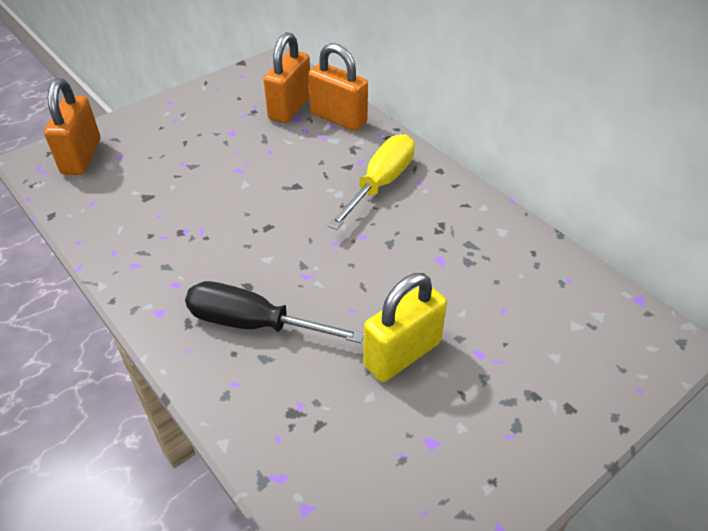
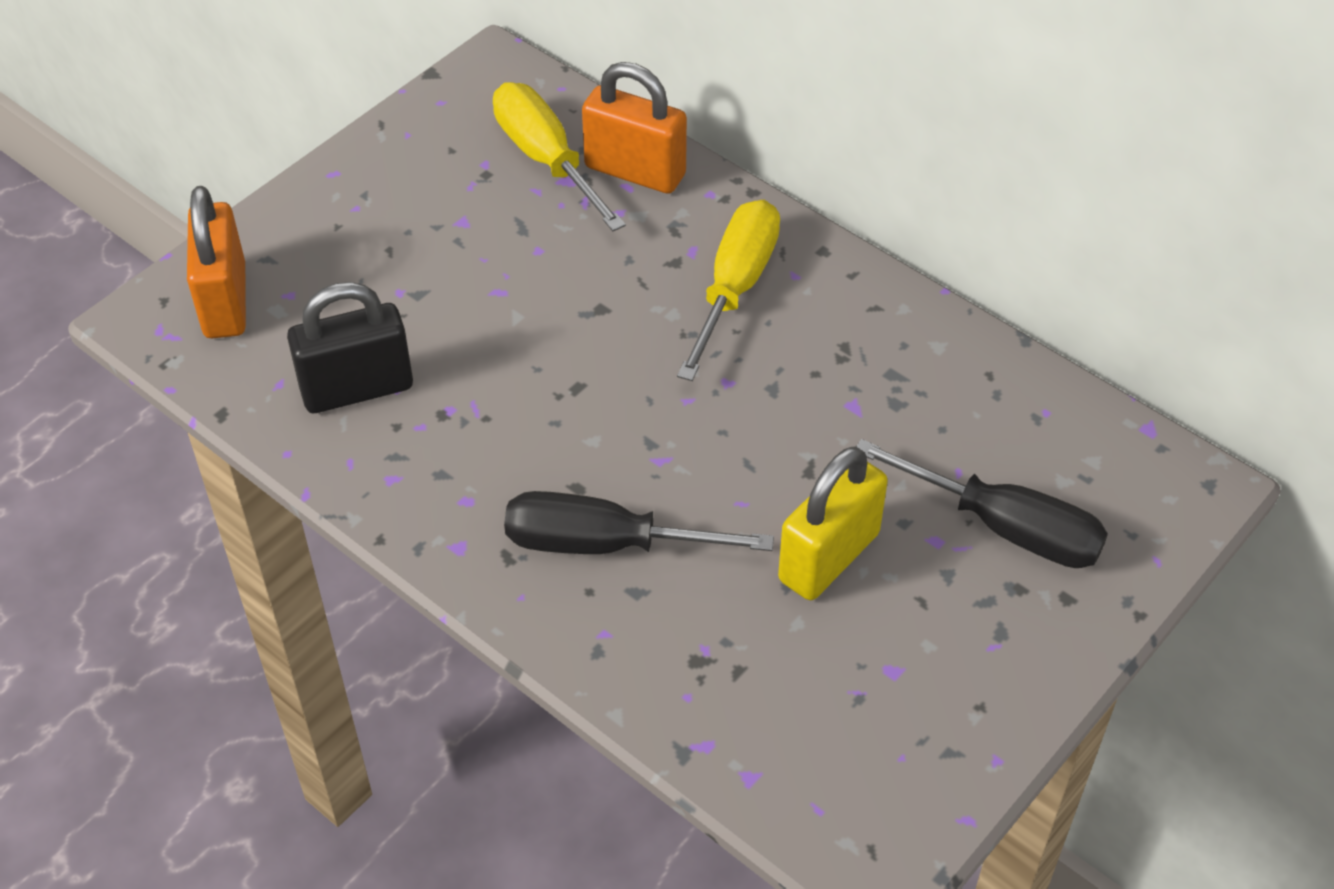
camera: 10 degrees left, 5 degrees up
orange padlock [263,32,310,123] -> yellow screwdriver [493,82,626,231]
none -> black padlock [287,282,413,413]
none -> black screwdriver [856,439,1108,568]

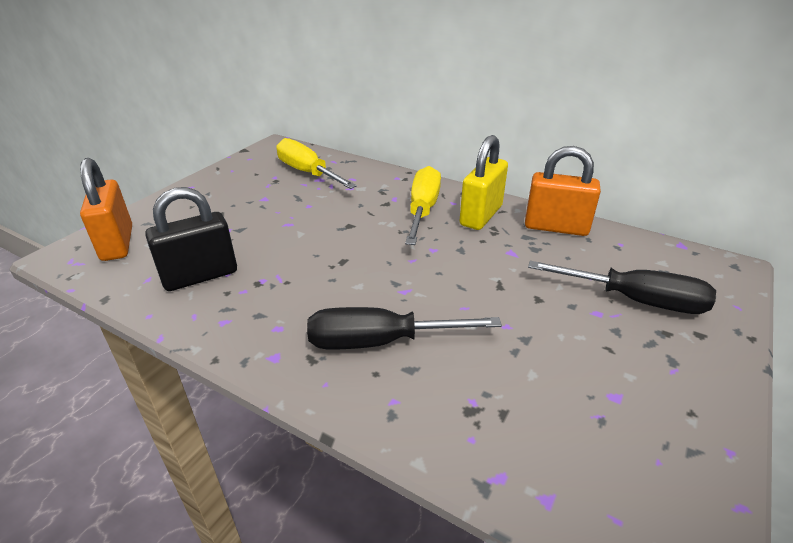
camera: 10 degrees left, 15 degrees down
orange padlock [582,62,687,194] -> orange padlock moved to [525,146,601,236]
yellow padlock [778,446,888,600] -> yellow padlock moved to [460,135,508,230]

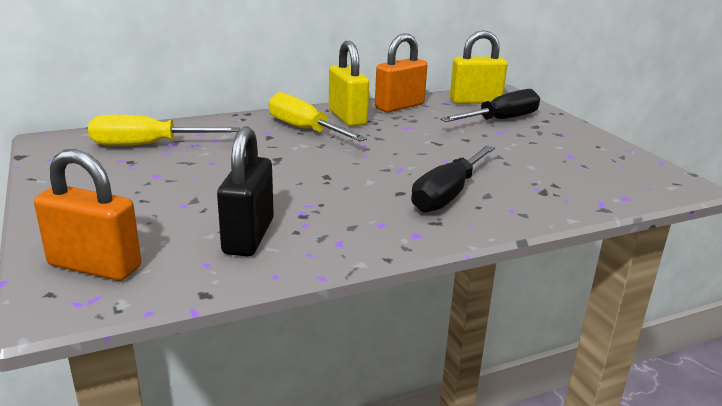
camera: 55 degrees left, 10 degrees down
none -> yellow padlock [450,30,507,104]

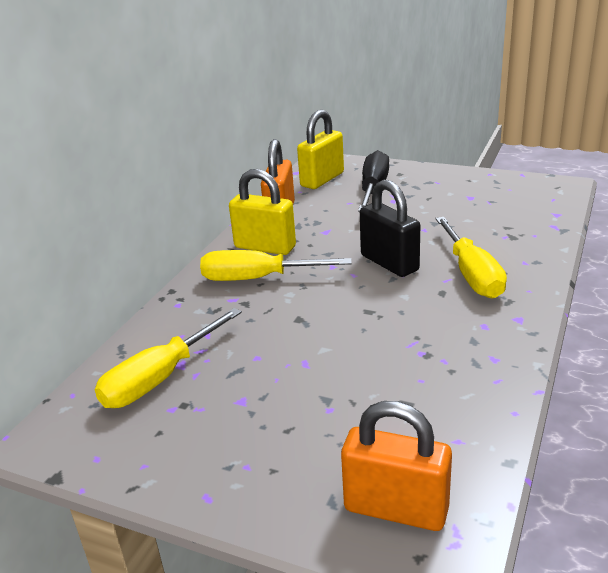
camera: 40 degrees left, 5 degrees up
orange padlock [34,149,141,281] -> orange padlock turned 45 degrees clockwise [341,401,452,531]
black padlock [217,126,274,256] -> black padlock moved to [360,180,420,277]
black screwdriver [411,145,495,213] -> yellow screwdriver [435,217,507,299]

